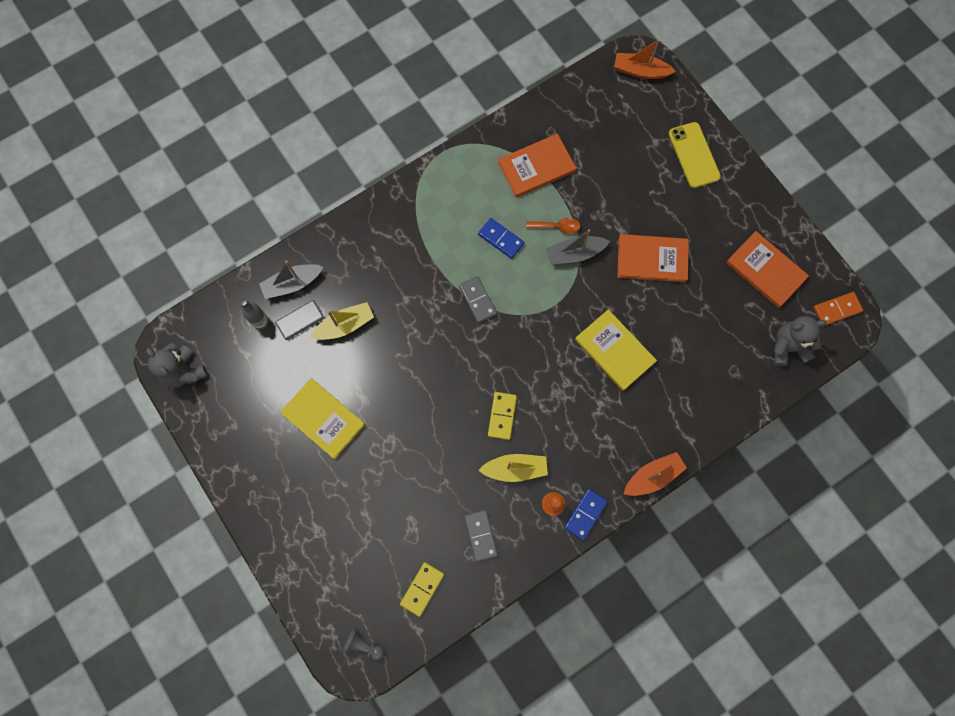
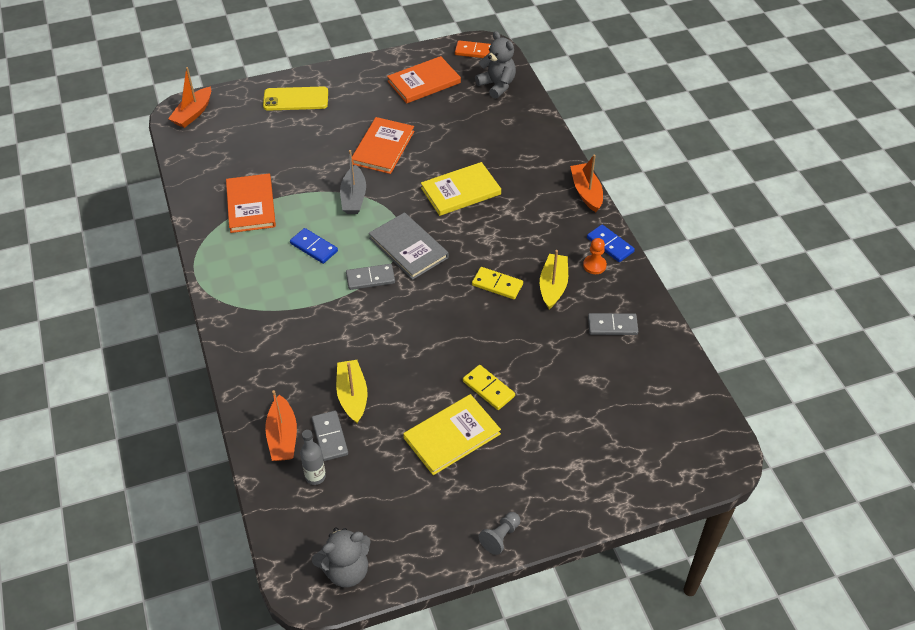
camera: 75 degrees left, 25 degrees down
grey boat [259,260,323,299] -> orange boat [265,390,297,461]
grey pawn [342,628,384,660] -> grey pawn moved to [479,512,520,555]
yellow domino [400,562,444,617] -> yellow domino moved to [463,365,515,410]
blue domino [478,218,524,259] -> blue domino turned 75 degrees clockwise [290,228,338,264]
orange spoon [526,218,580,234] -> none
grey teddy bear [774,316,827,366] -> grey teddy bear turned 135 degrees clockwise [475,31,516,99]
orange domino [813,292,863,325] -> orange domino turned 75 degrees counterclockwise [455,40,491,58]
none -> grey book [369,212,449,280]

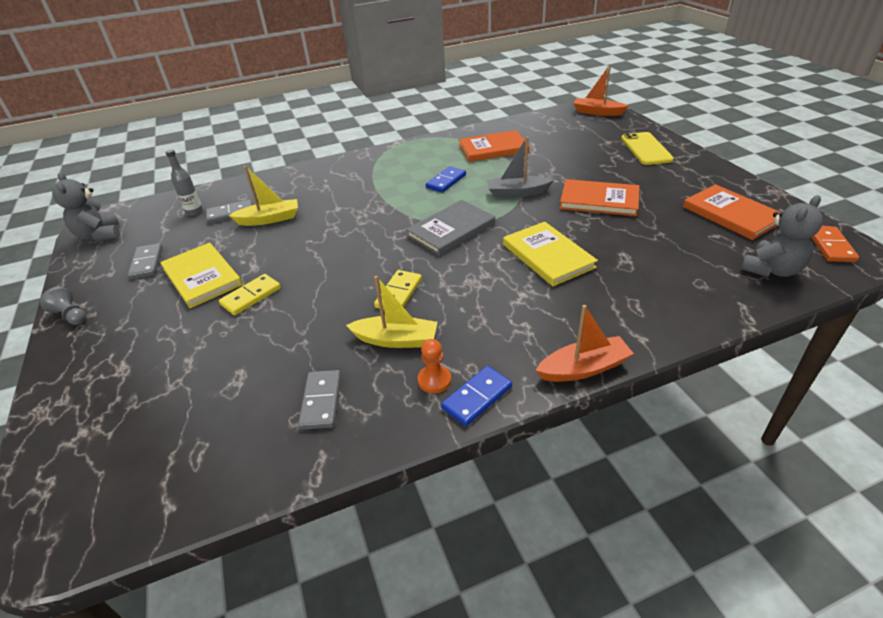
camera: 90 degrees right, 10 degrees down
orange boat [265,390,297,461] -> none
grey domino [346,264,395,290] -> grey domino moved to [127,243,163,279]

